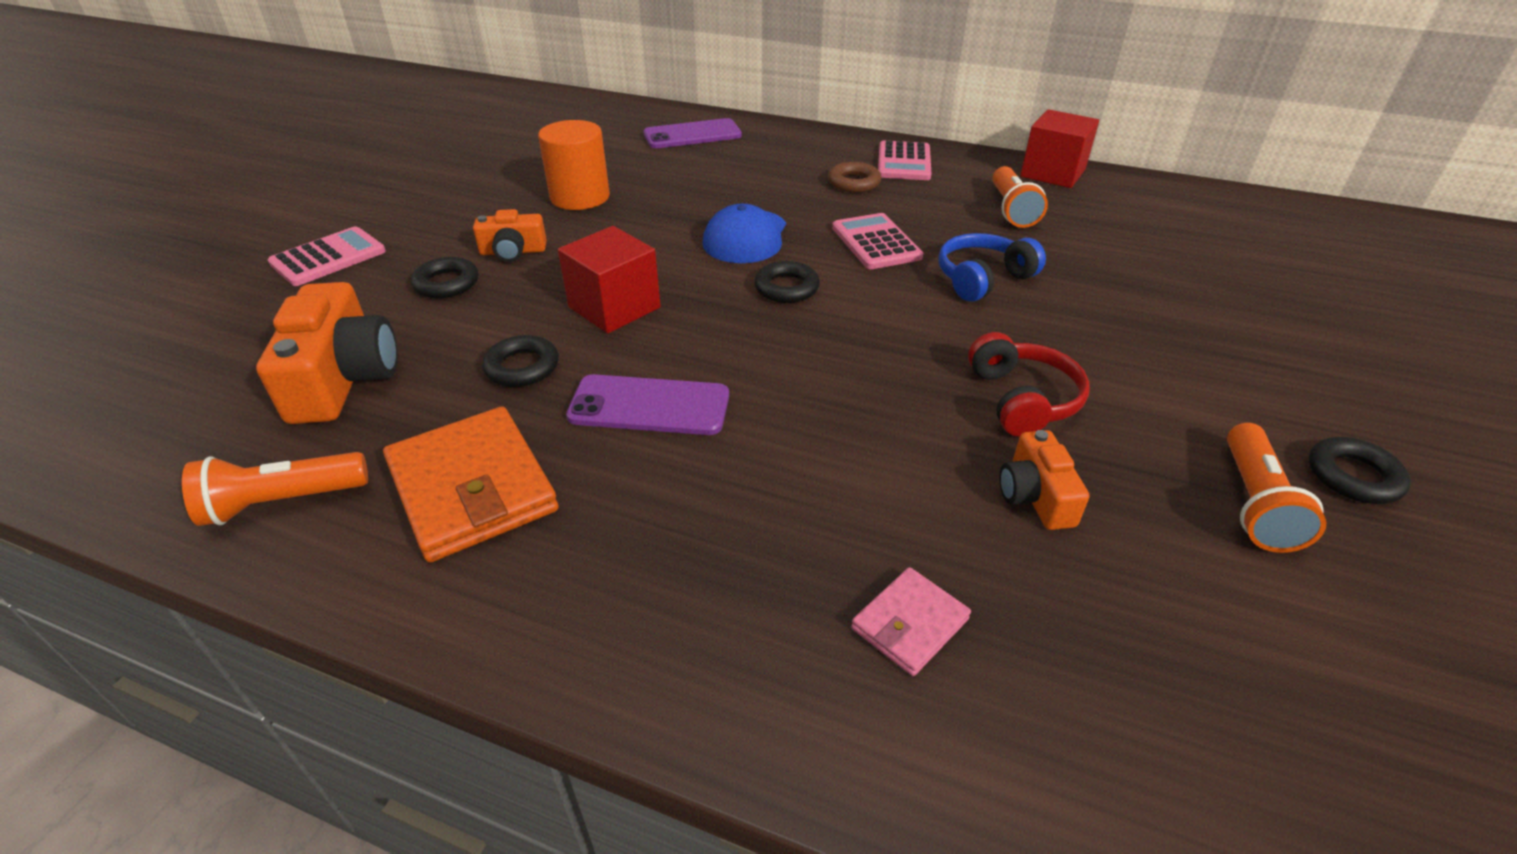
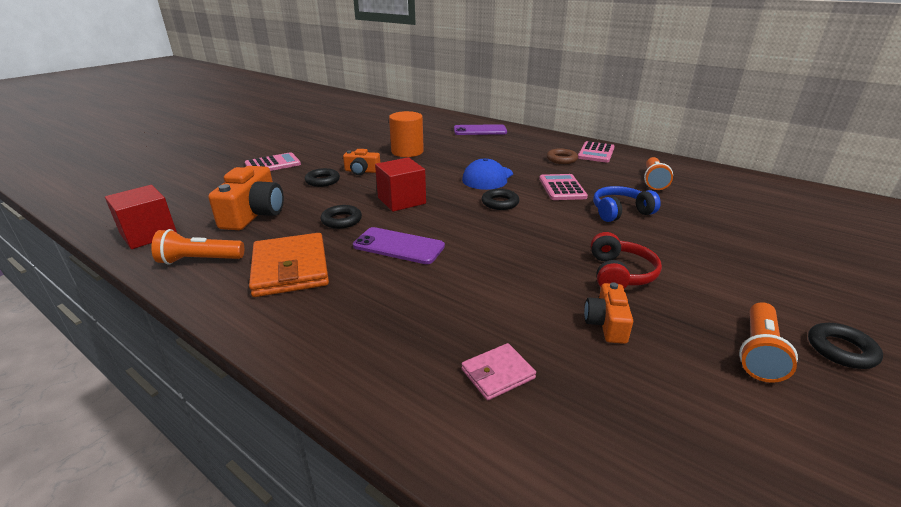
camera: 15 degrees right, 10 degrees down
red cube [1020,109,1099,188] -> red cube moved to [105,185,177,249]

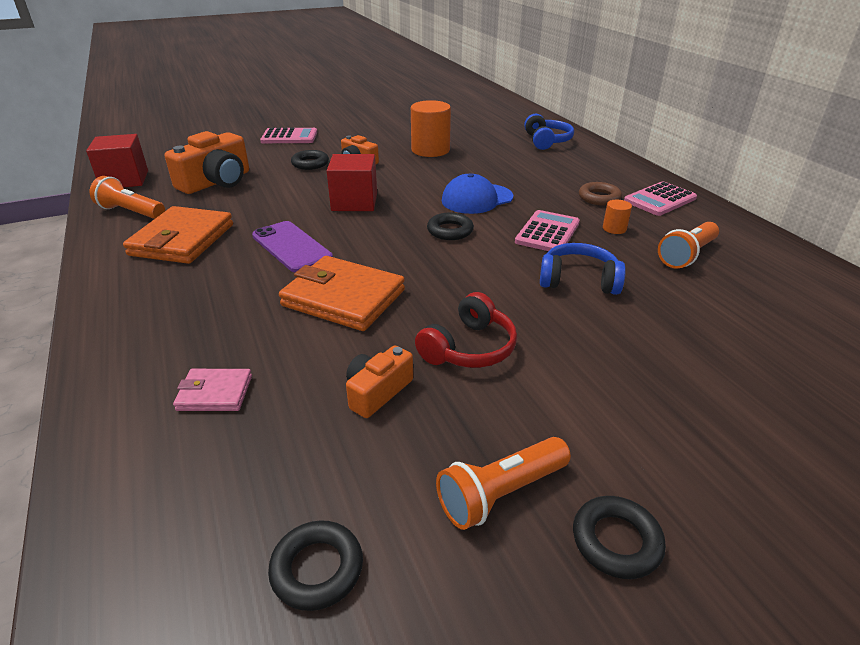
camera: 30 degrees right, 5 degrees up
black ring [321,205,362,229] -> black ring moved to [268,520,363,611]
purple phone [454,124,507,135] -> blue headphones [524,114,574,150]
none -> orange wallet [279,256,405,331]
none -> orange cylinder [603,200,632,234]

